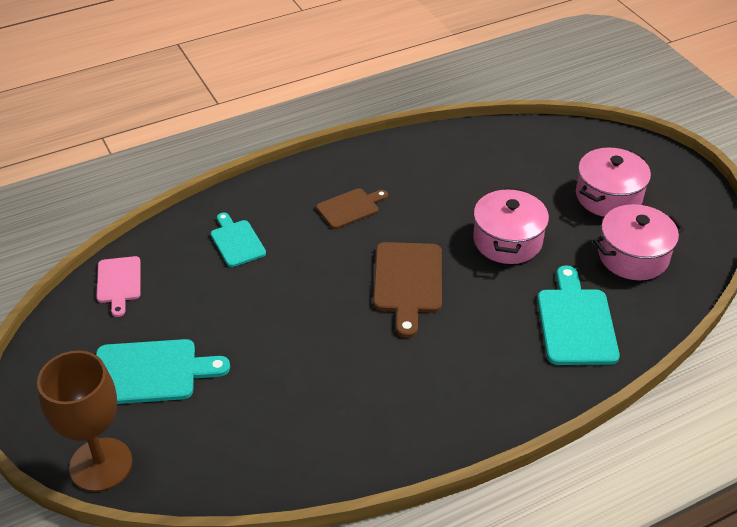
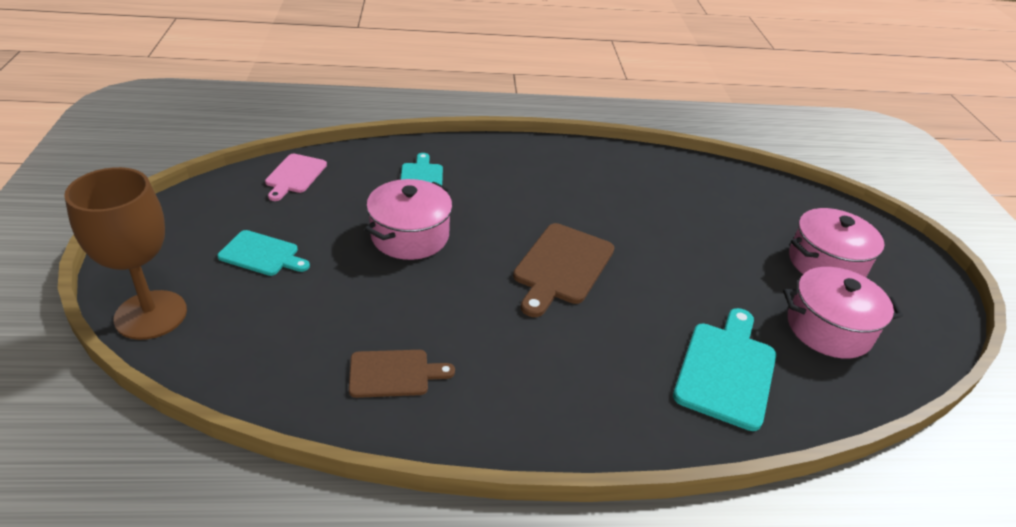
camera: 20 degrees right, 5 degrees down
turquoise cutting board [96,339,230,404] -> turquoise cutting board [217,230,310,276], size x0.63
brown cutting board [316,188,388,229] -> brown cutting board moved to [349,350,455,398]
pink pot [473,187,549,264] -> pink pot moved to [365,179,452,260]

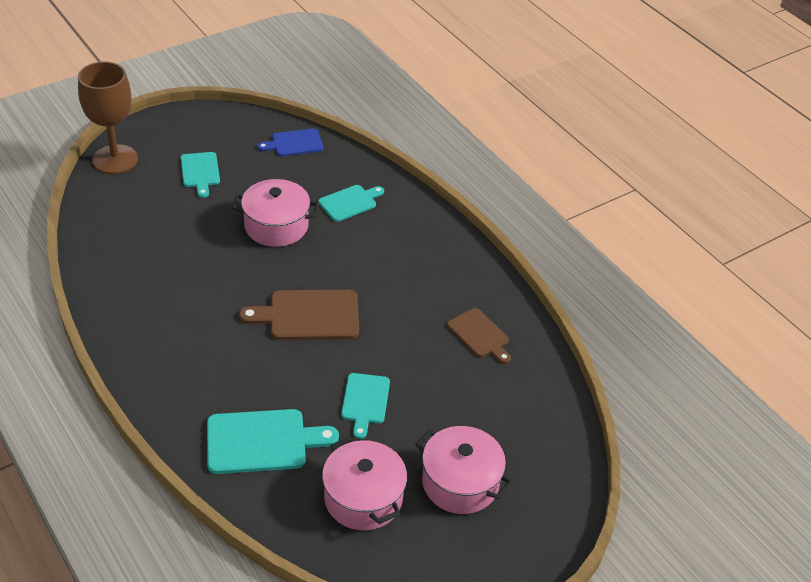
camera: 60 degrees right, 5 degrees up
pink cutting board [265,154,327,201] -> blue cutting board [257,128,324,156]
brown cutting board [349,350,455,398] -> brown cutting board moved to [447,308,511,364]
none -> turquoise cutting board [341,373,390,439]

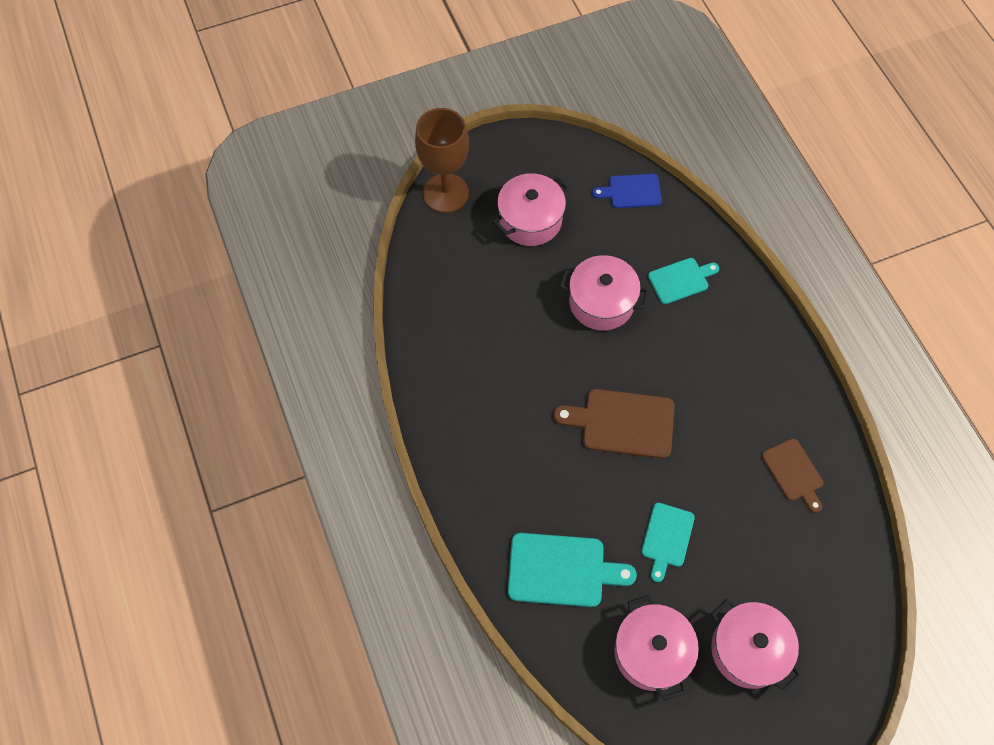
camera: 15 degrees right, 20 degrees up
turquoise cutting board [181,152,220,198] -> pink pot [493,173,569,246]

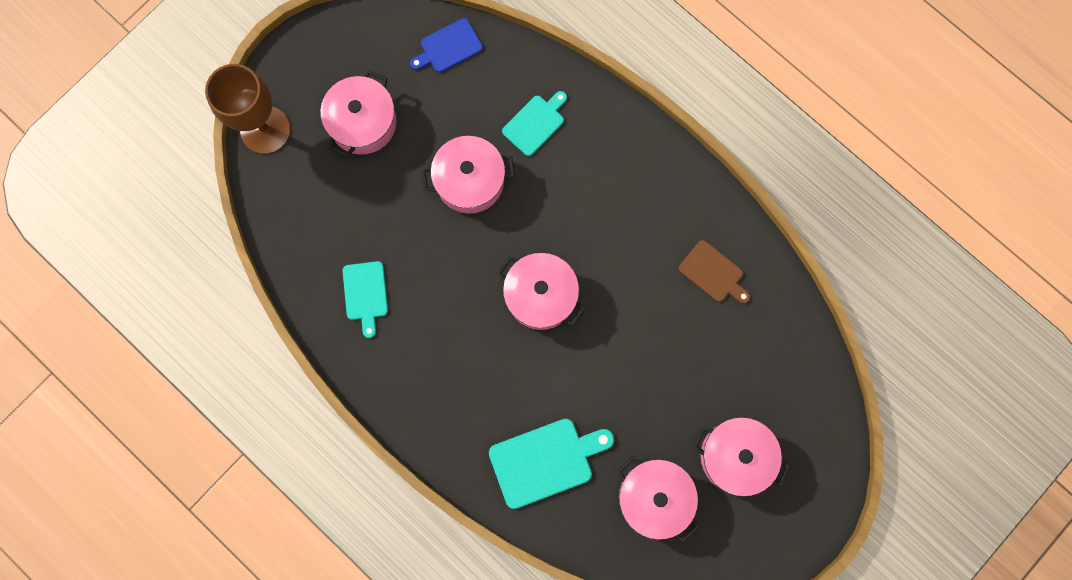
camera: 25 degrees left, 15 degrees up
brown cutting board [554,389,675,459] -> pink pot [497,253,586,330]
turquoise cutting board [641,503,695,582] -> turquoise cutting board moved to [343,261,388,338]

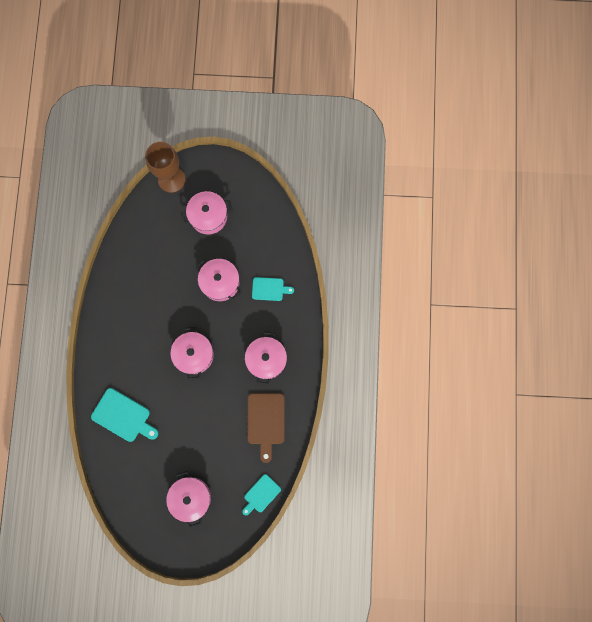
camera: 50 degrees right, 0 degrees up
turquoise cutting board [343,261,388,338] -> turquoise cutting board moved to [242,474,281,515]
blue cutting board [410,18,483,72] -> none
pink pot [617,456,699,543] -> pink pot moved to [245,332,287,385]
brown cutting board [678,240,750,304] -> brown cutting board [247,393,285,463], size x1.58

